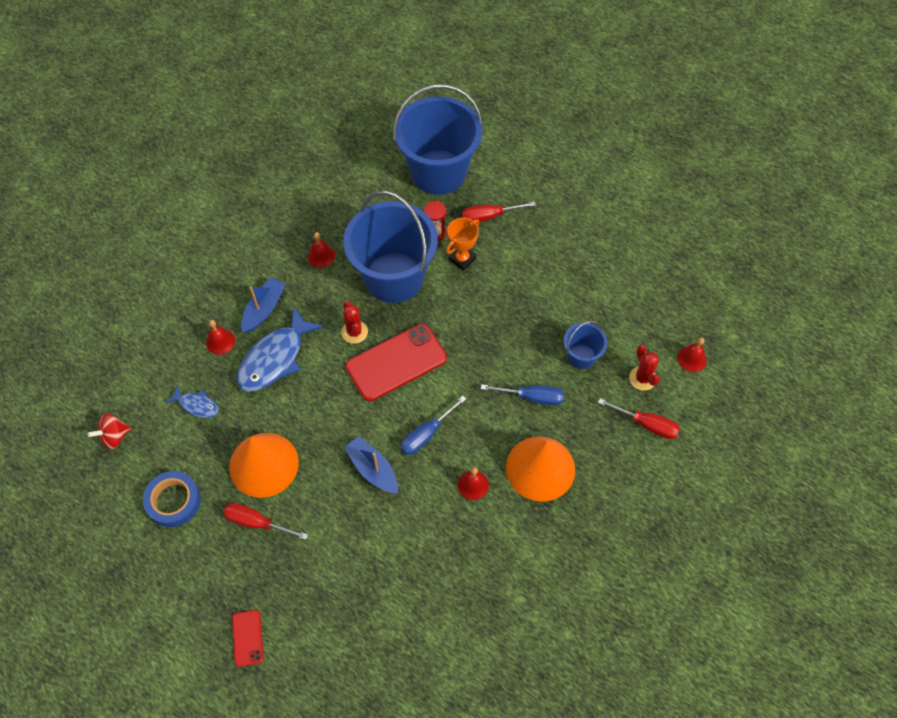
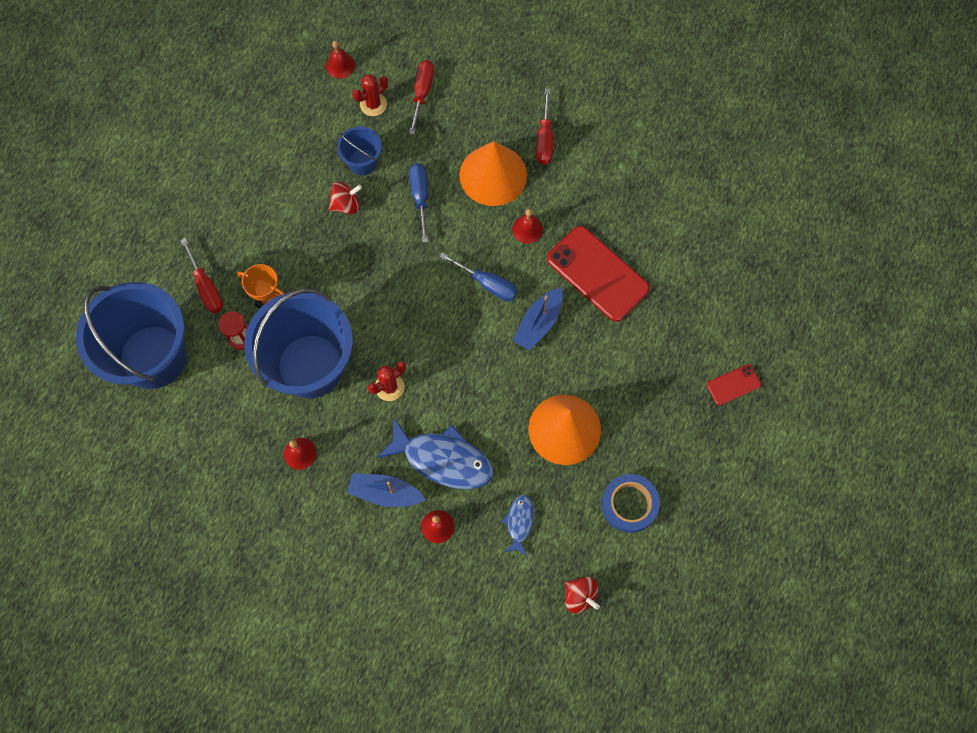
camera: 105 degrees left, 10 degrees up
red screwdriver [223,503,308,540] -> red screwdriver moved to [536,89,553,165]
red phone [345,324,447,401] -> red phone moved to [547,226,650,322]
none -> red spinning top [329,182,362,214]

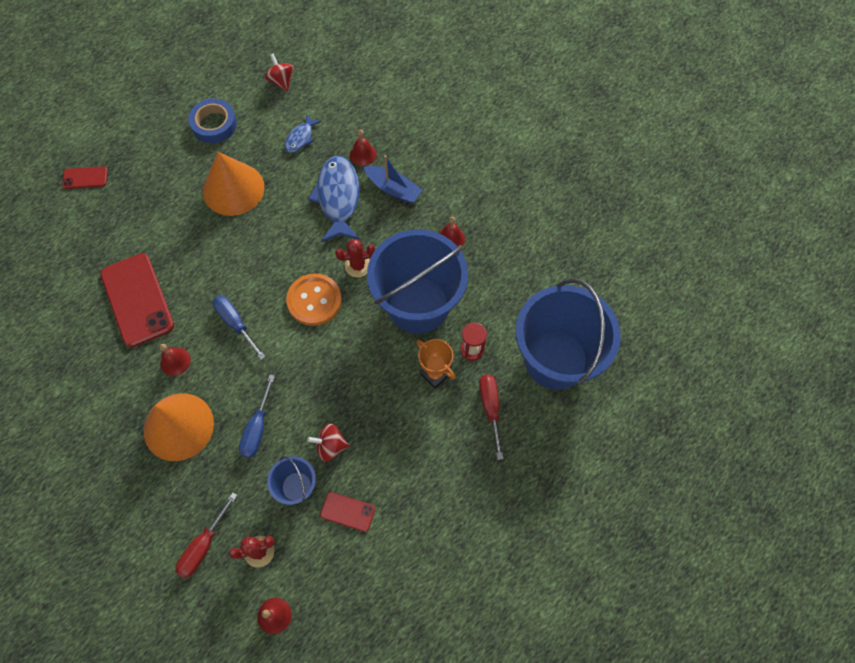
camera: 160 degrees left, 5 degrees down
blue fish [377,419,493,490] -> blue fish turned 45 degrees clockwise [308,156,360,242]
blue boat [513,287,563,351] -> none
red screwdriver [536,89,553,165] -> none
none -> orange button [286,273,342,326]
none -> red phone [320,492,375,532]

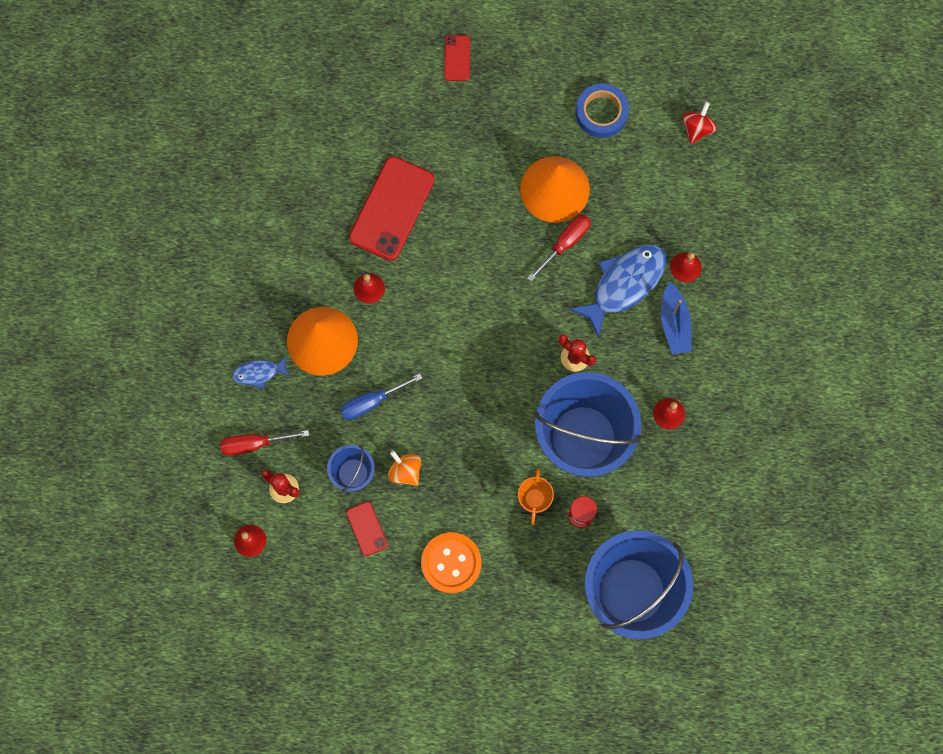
camera: 50 degrees right, 10 degrees up
red phone [62,166,108,189] -> red phone turned 45 degrees clockwise [444,35,470,81]
blue screwdriver [213,295,266,360] -> none
blue fish [285,114,322,153] -> blue fish moved to [232,356,290,389]
orange button [286,273,342,326] -> orange button moved to [421,532,482,593]
red spinning top [307,424,349,462] -> orange spinning top [388,450,421,486]
red screwdriver [479,375,503,460] -> red screwdriver moved to [527,215,591,282]

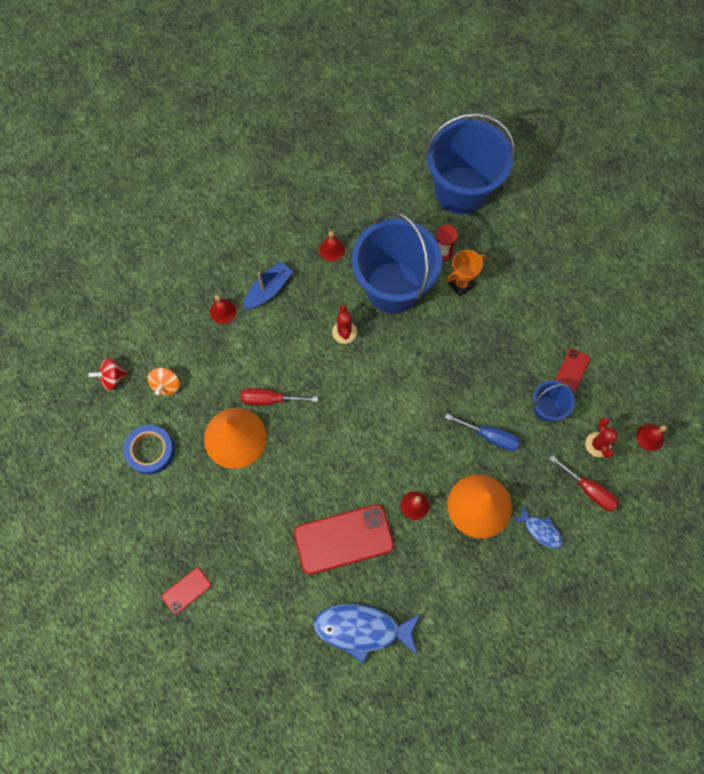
camera: 130 degrees left, 5 degrees down
orange spinning top [388,450,421,486] -> orange spinning top moved to [147,368,180,396]
orange button [421,532,482,593] -> none
blue fish [569,244,666,338] -> blue fish moved to [314,604,421,663]

